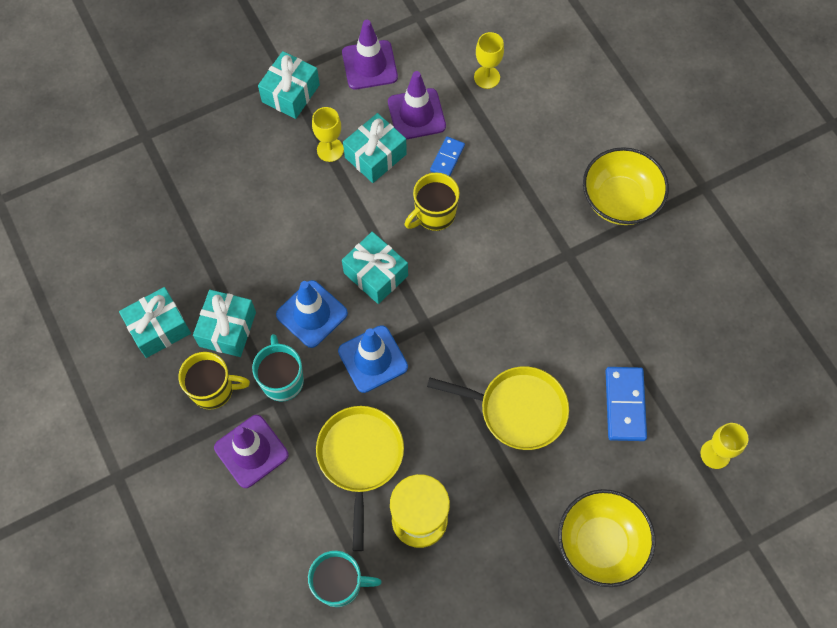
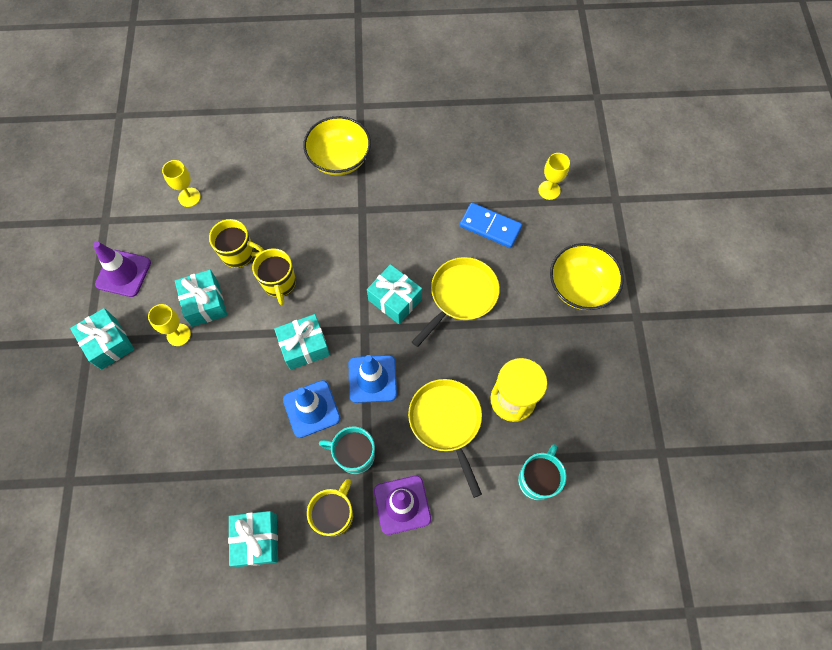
camera: 65 degrees left, 0 degrees up
turquoise gift [193,290,256,357] -> turquoise gift moved to [367,264,422,324]
yellow pan [316,406,404,551] -> yellow pan turned 45 degrees clockwise [408,379,482,498]
purple traffic cone [388,71,446,140] -> none
blue domino [430,136,465,176] -> yellow mug [209,219,264,268]

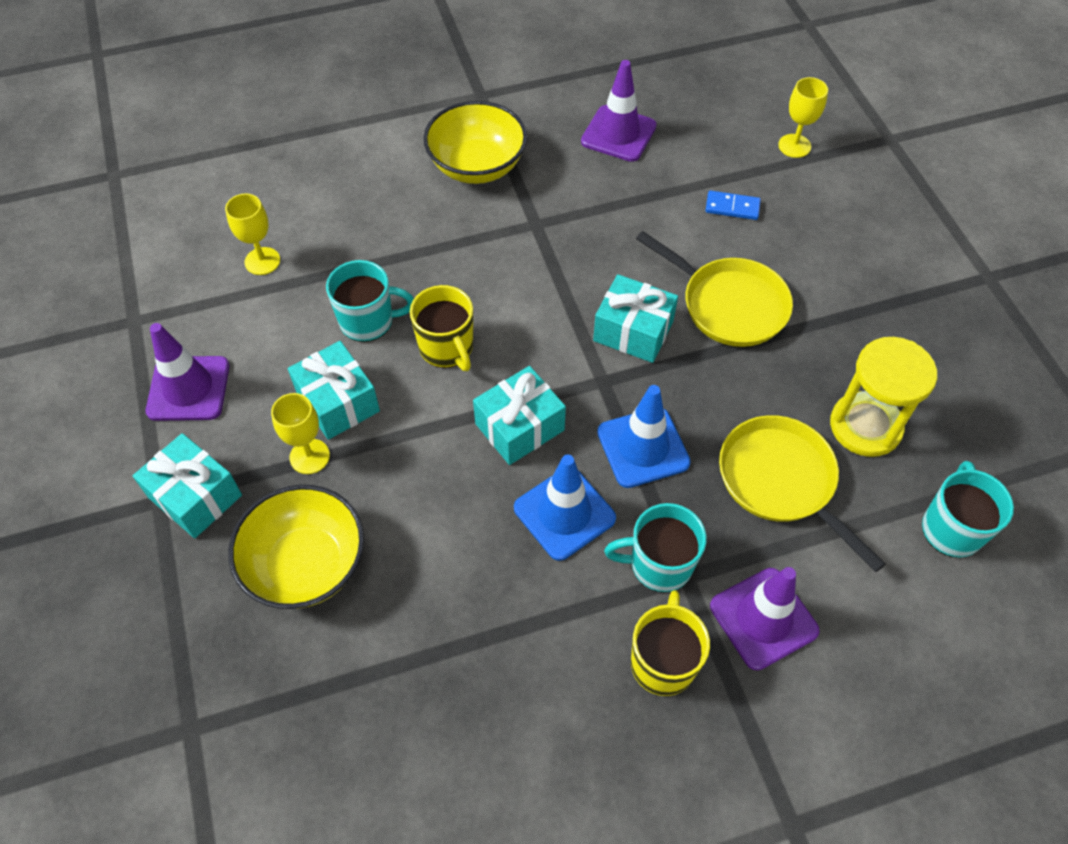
camera: 15 degrees left, 10 degrees down
yellow mug [209,219,264,268] -> turquoise mug [326,260,414,342]
turquoise gift [228,511,278,567] -> none
yellow pan [412,257,500,347] -> yellow pan turned 105 degrees clockwise [636,231,793,347]
blue domino [460,203,522,248] -> blue domino [705,191,761,220], size x0.61
yellow bowl [550,243,624,310] -> yellow bowl moved to [228,485,364,609]
none -> purple traffic cone [581,60,657,162]

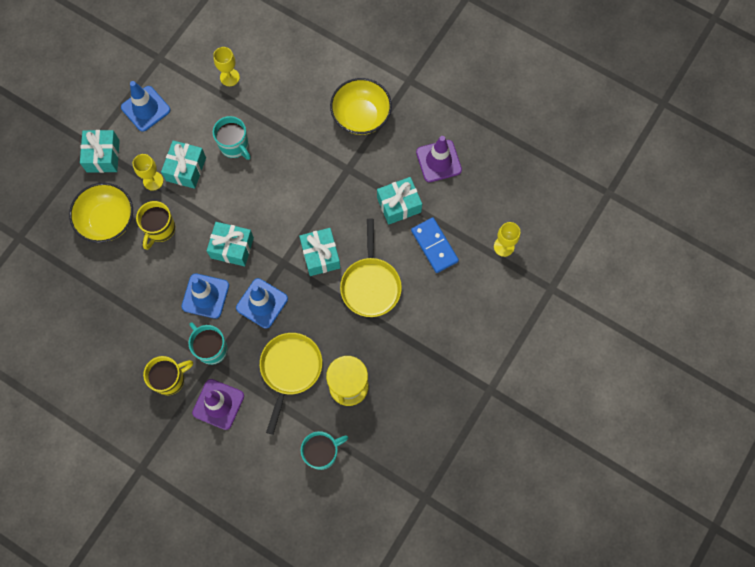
camera: 50 degrees right, 15 degrees up
purple traffic cone [146,323,230,421] -> blue traffic cone [121,81,171,132]
yellow mug [410,285,473,371] -> yellow mug moved to [136,201,175,250]
blue domino [705,191,761,220] -> blue domino [411,218,459,273], size x1.64
none -> turquoise gift [377,177,422,225]

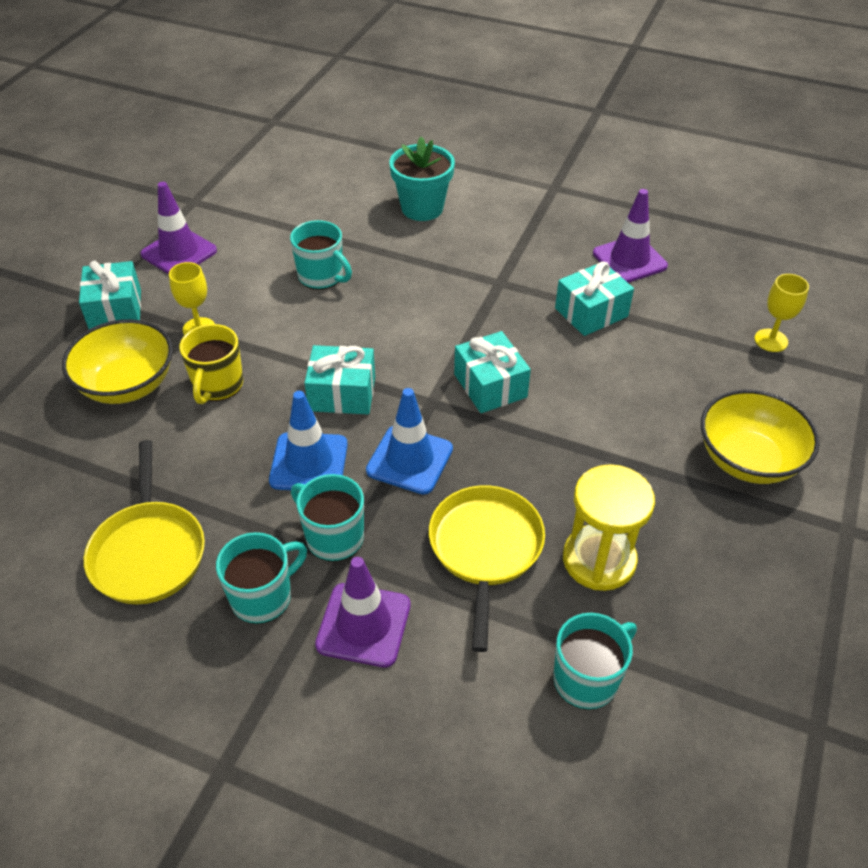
camera: 10 degrees left, 25 degrees down
blue traffic cone [121,81,171,132] -> purple traffic cone [141,182,217,274]
yellow mug [143,356,193,395] -> turquoise mug [216,532,307,624]
turquoise gift [161,140,206,189] -> none
yellow goblet [213,47,240,86] -> none
yellow bowl [330,78,392,135] -> yellow bowl moved to [701,390,820,484]
yellow pan [340,219,402,317] -> yellow pan moved to [84,440,205,604]
blue domino [411,218,459,273] -> none
none -> turquoise flower pot [389,137,455,221]

